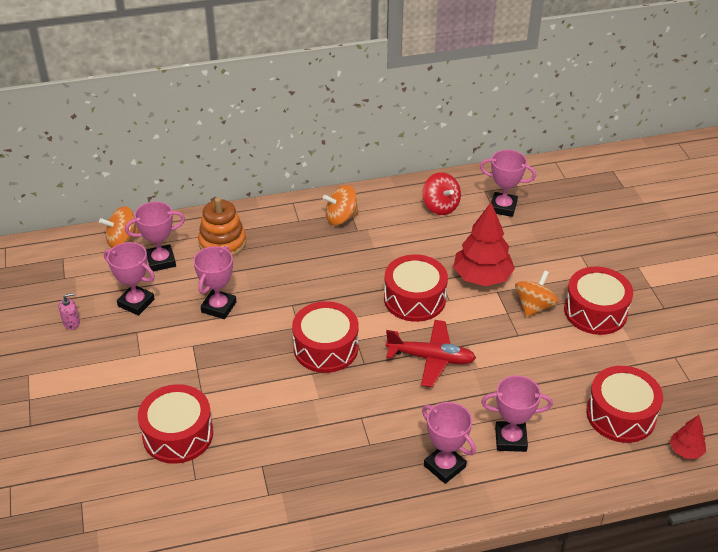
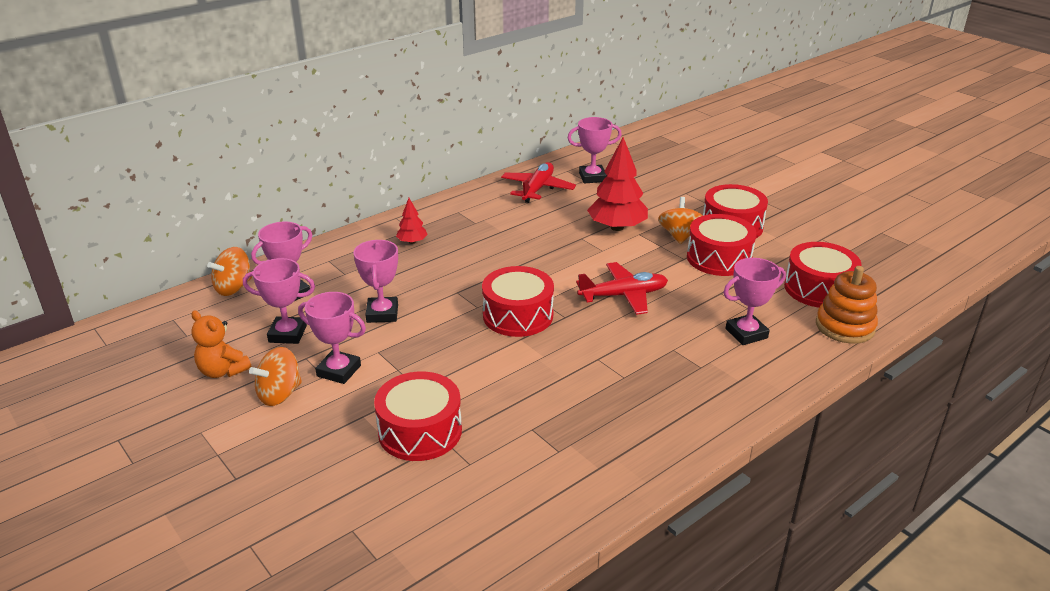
camera: 25 degrees left, 10 degrees down
pink soap dispenser [59,293,80,330] -> orange teddy bear [191,310,251,378]
orange stacking toy [198,197,246,256] -> orange stacking toy moved to [816,266,878,344]
orange spinning top [323,185,359,225] -> orange spinning top moved to [249,347,302,406]
red drum [384,254,448,322] -> red drum moved to [687,214,756,276]
pink trophy [422,402,476,484] -> pink trophy moved to [298,292,366,384]
red spinning top [423,172,461,215] -> red plane [501,162,576,203]
red tree [670,415,706,459] -> red tree moved to [396,198,428,244]

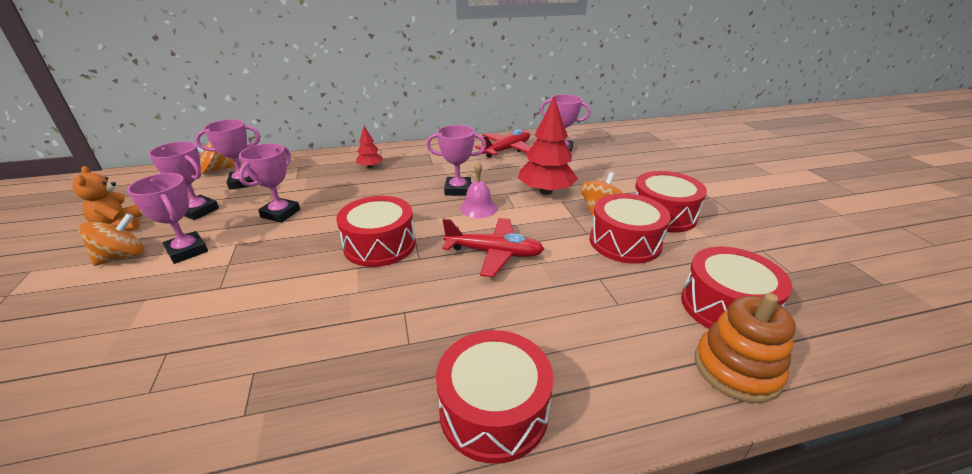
camera: 25 degrees right, 0 degrees up
orange spinning top [249,347,302,406] -> orange spinning top turned 150 degrees clockwise [78,213,144,266]
red drum [374,372,462,461] -> red drum moved to [436,330,554,464]
pink trophy [723,258,786,345] -> pink trophy moved to [426,125,487,196]
none -> pink bell [460,162,497,218]

